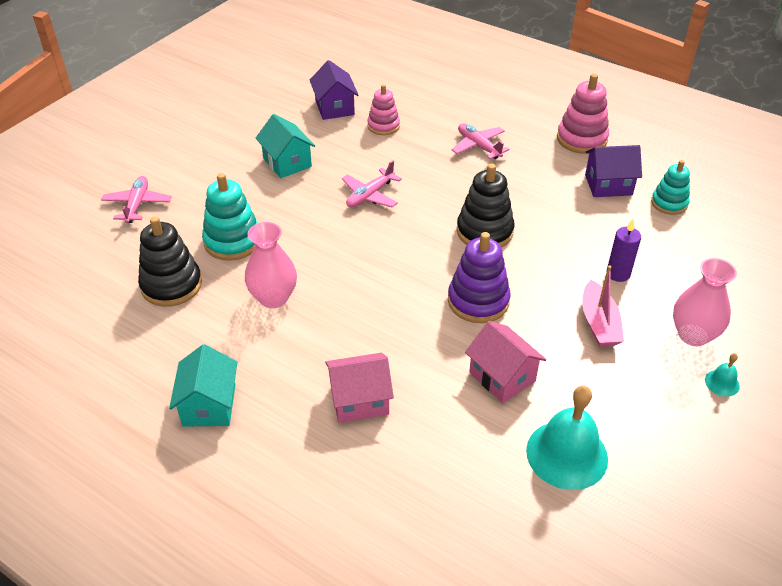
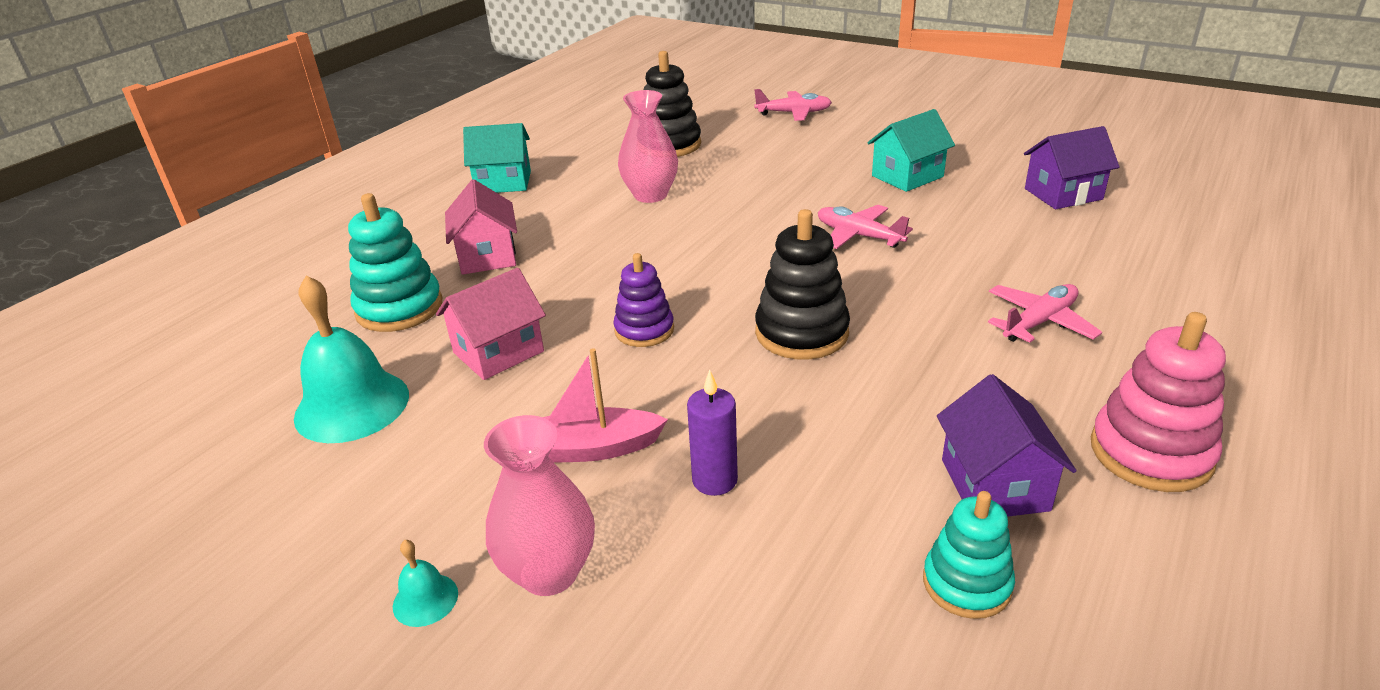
camera: 90 degrees right, 10 degrees down
turquoise stacking toy [202,173,258,261] -> turquoise stacking toy moved to [348,193,442,332]
pink stacking toy [367,84,400,135] -> none
purple stacking toy [448,232,511,323] -> purple stacking toy [613,253,674,347], size x0.66

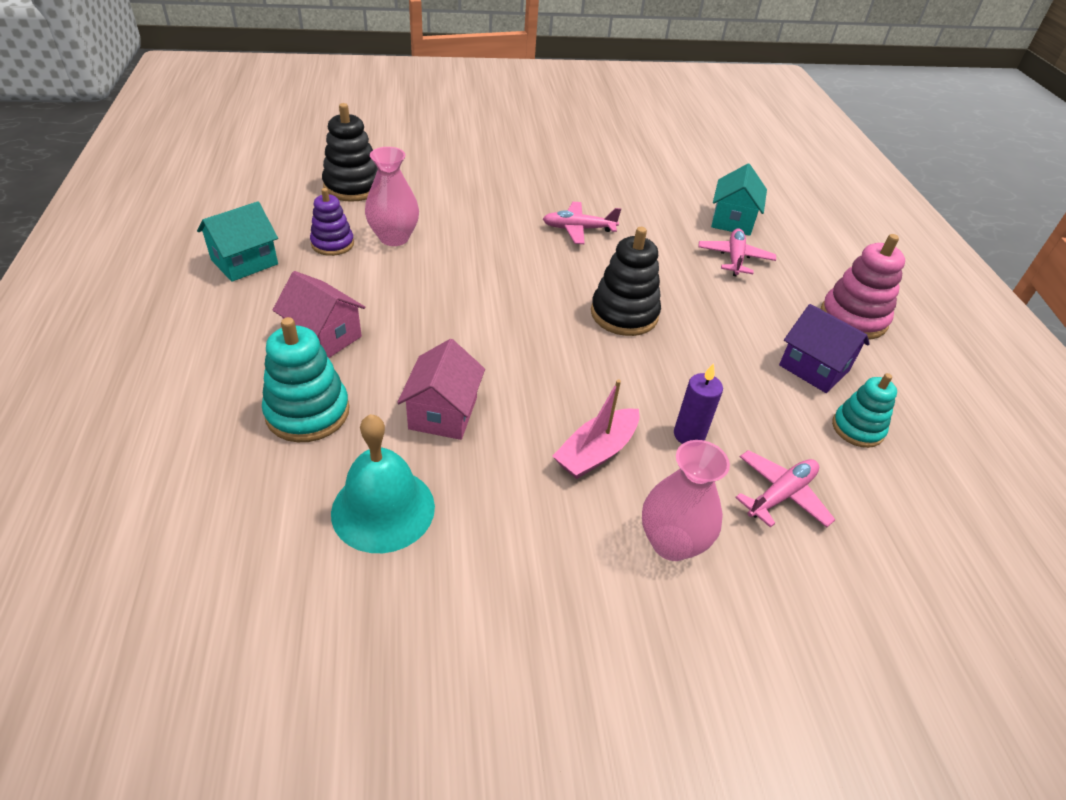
camera: 45 degrees left, 10 degrees up
turquoise bell [393,540,458,627] -> none
purple stacking toy [613,253,674,347] -> purple stacking toy moved to [310,188,354,256]
pink plane [754,89,832,121] -> pink plane moved to [735,450,835,528]
turquoise house [867,109,955,192] -> turquoise house moved to [711,164,767,236]
purple house [1024,126,1120,209] -> none

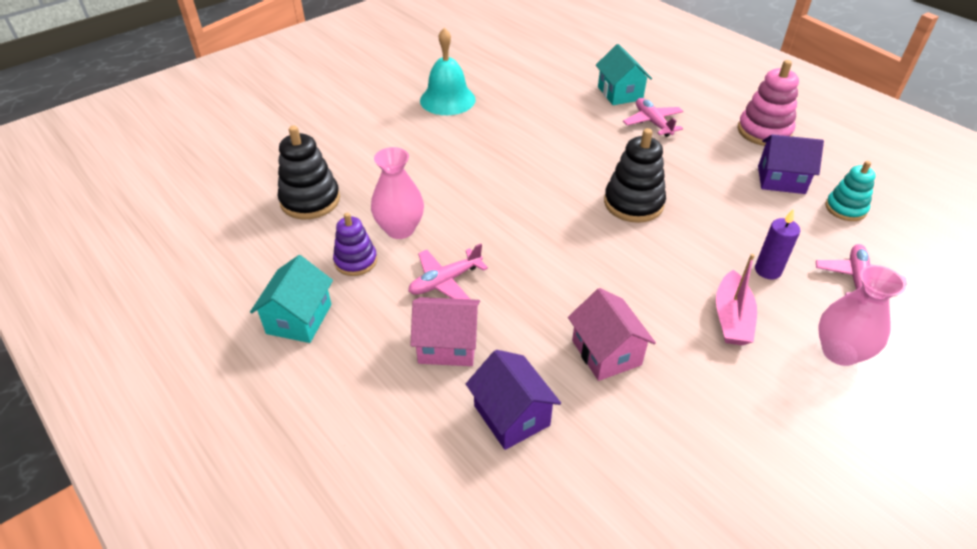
camera: 30 degrees left, 0 degrees up
turquoise stacking toy [262,317,350,442] -> purple house [466,350,561,450]
turquoise bell [331,414,435,553] -> turquoise bell moved to [420,28,476,115]
pink plane [543,202,621,244] -> pink plane moved to [408,243,488,299]

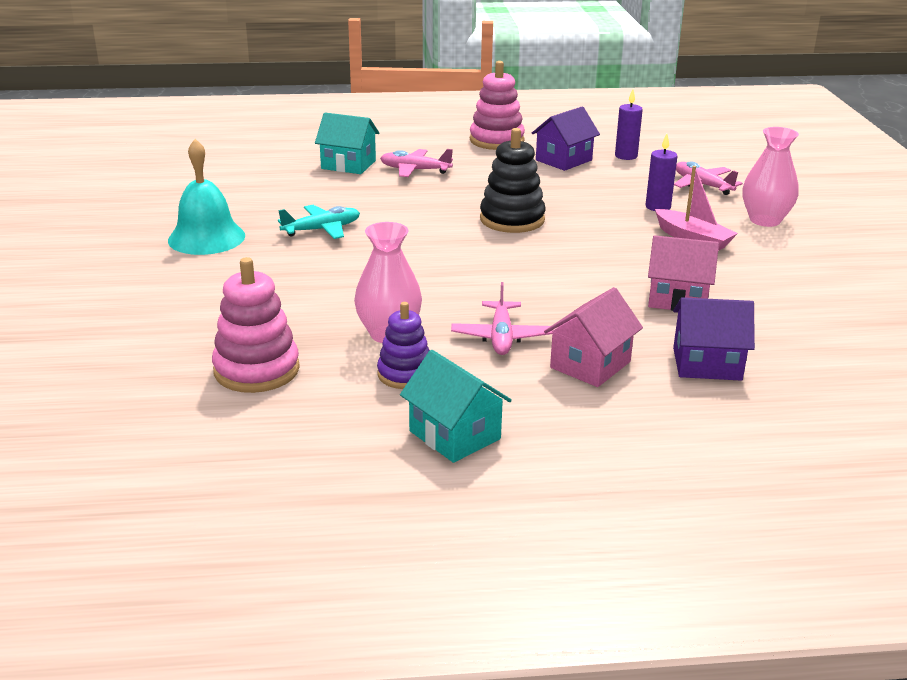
camera: 55 degrees left, 15 degrees down
black stacking toy [278,126,340,219] -> pink stacking toy [212,257,300,393]
turquoise stacking toy [825,161,876,221] -> purple candle [615,89,643,160]
none -> turquoise plane [278,205,360,239]

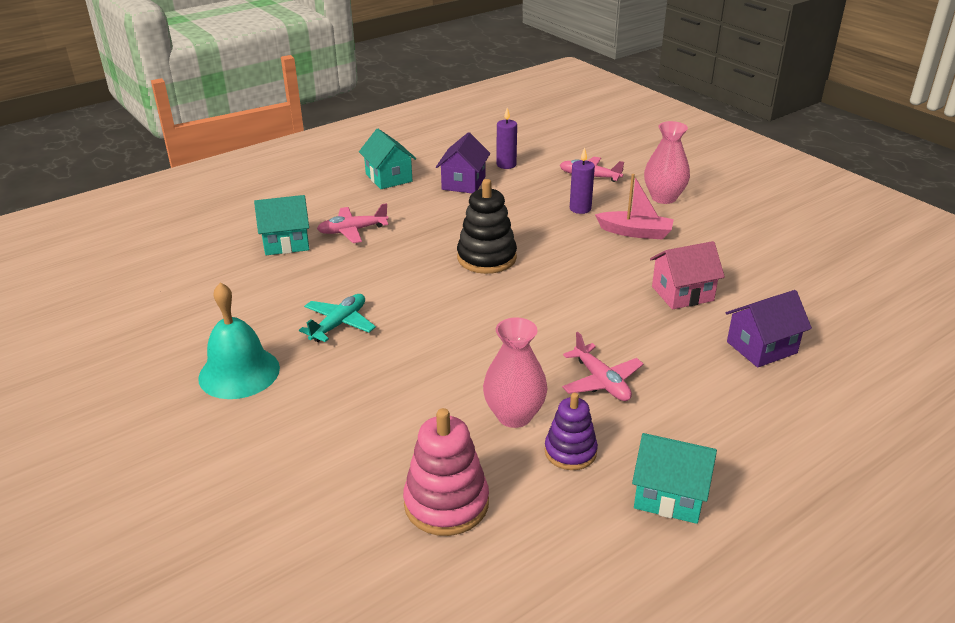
camera: 30 degrees left, 5 degrees up
pink stacking toy [470,61,525,150] -> turquoise house [359,129,416,189]
pink house [544,287,643,387] -> none

